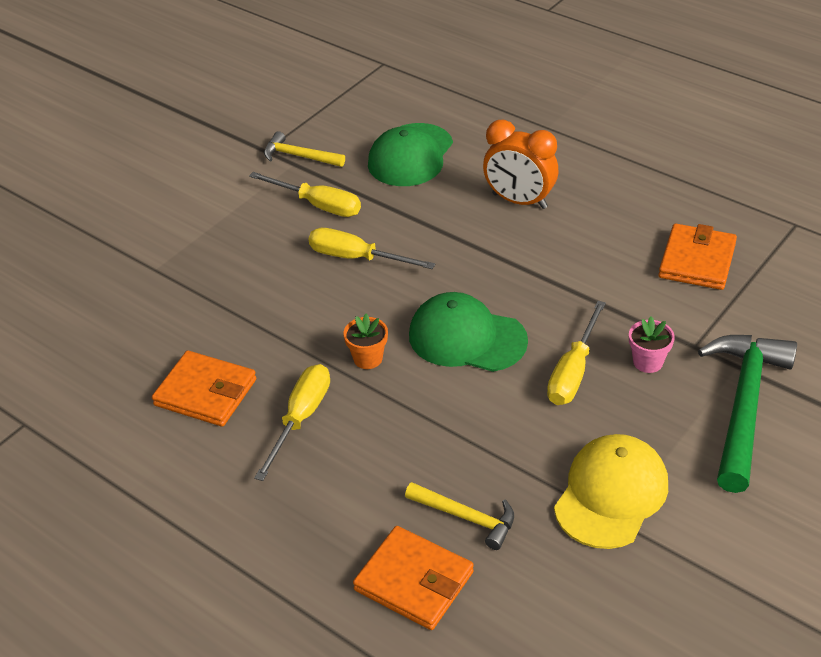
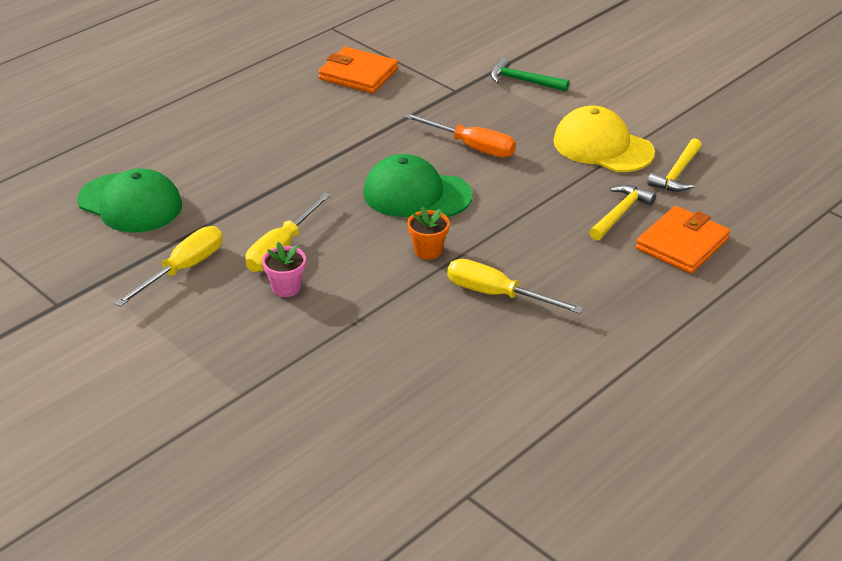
camera: 85 degrees left, 5 degrees down
orange wallet [152,350,256,427] -> none
yellow hammer [264,131,345,167] -> yellow hammer moved to [647,138,702,192]
green cap [409,292,528,372] -> green cap turned 75 degrees clockwise [363,154,472,217]
orange clock [483,120,558,209] -> none
yellow screwdriver [547,301,606,405] -> orange screwdriver [404,113,516,158]
pink flower pot [629,316,675,373] -> pink flower pot moved to [262,242,306,297]
green hammer [698,335,797,493] -> green hammer [491,58,569,92], size x0.54

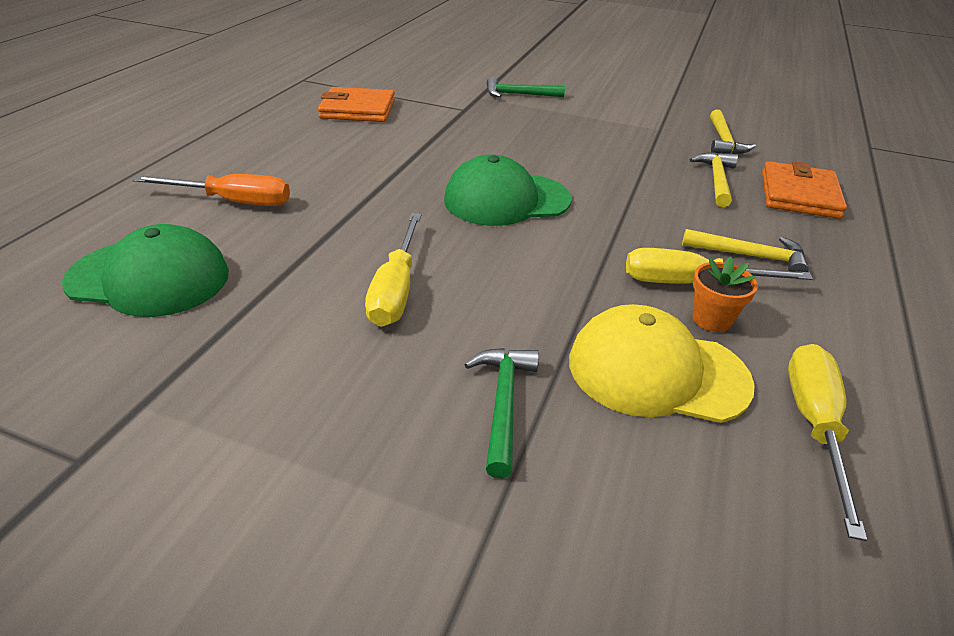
camera: 25 degrees left, 0 degrees up
yellow screwdriver [114,226,223,307] -> yellow screwdriver moved to [788,344,867,541]
pink flower pot [262,242,306,297] -> none
orange screwdriver [404,113,516,158] -> orange screwdriver moved to [133,174,290,206]
orange flower pot [407,206,450,260] -> orange flower pot moved to [692,257,758,332]
yellow cap [554,106,655,172] -> yellow cap moved to [569,304,755,423]
none -> green hammer [464,348,539,479]
none -> yellow hammer [682,229,809,272]

